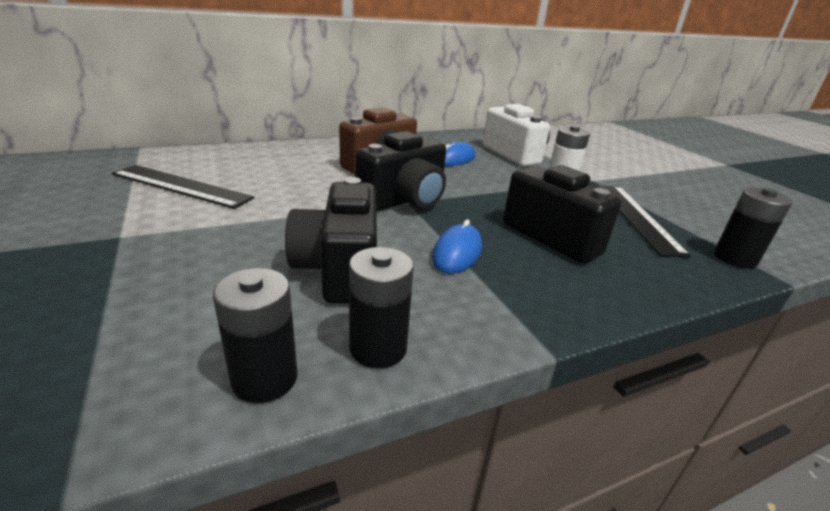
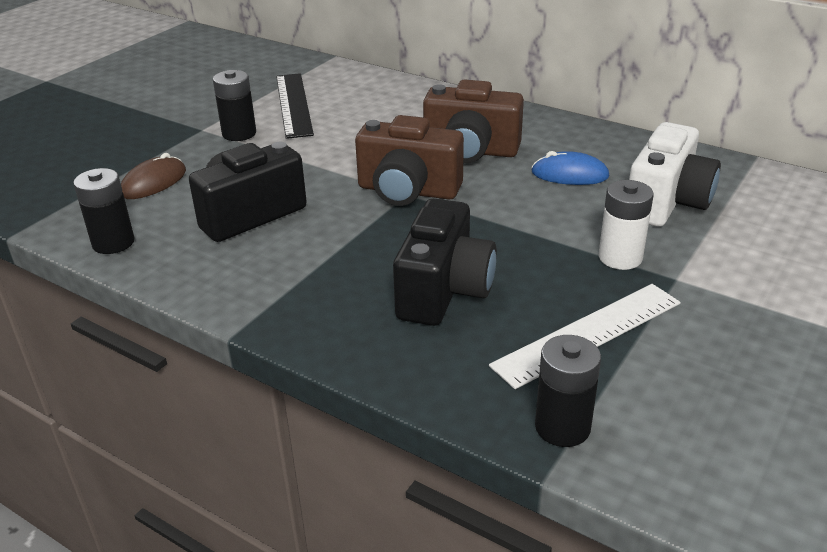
camera: 60 degrees right, 5 degrees up
black battery [349,247,414,368] -> black battery moved to [213,70,256,141]
black camera [356,131,446,211] -> brown camera [355,115,464,206]
blue mouse [432,219,482,274] -> none
black ruler [597,185,691,258] -> white ruler [489,284,681,389]
none -> brown mouse [121,153,186,199]

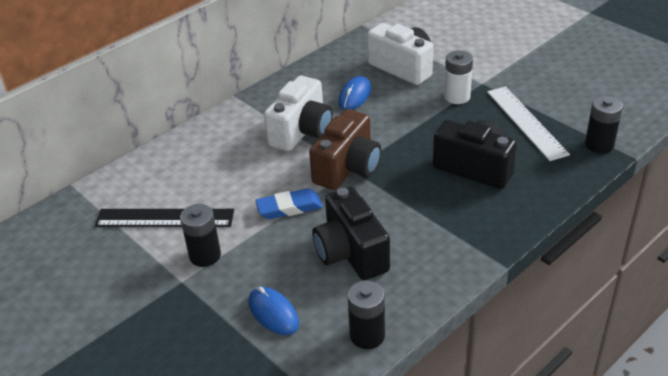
camera: 75 degrees left, 5 degrees up
brown mouse [121,153,186,199] -> blue mouse [249,287,299,335]
brown camera [423,79,524,163] -> white camera [264,76,333,151]
none -> blue eraser [255,188,323,219]

